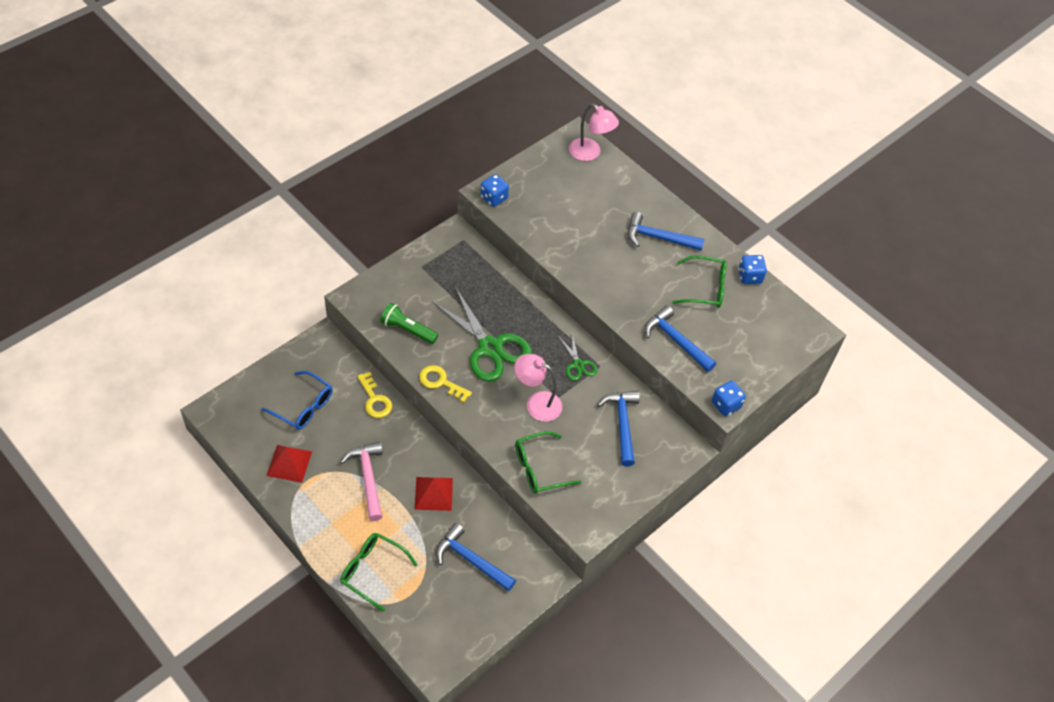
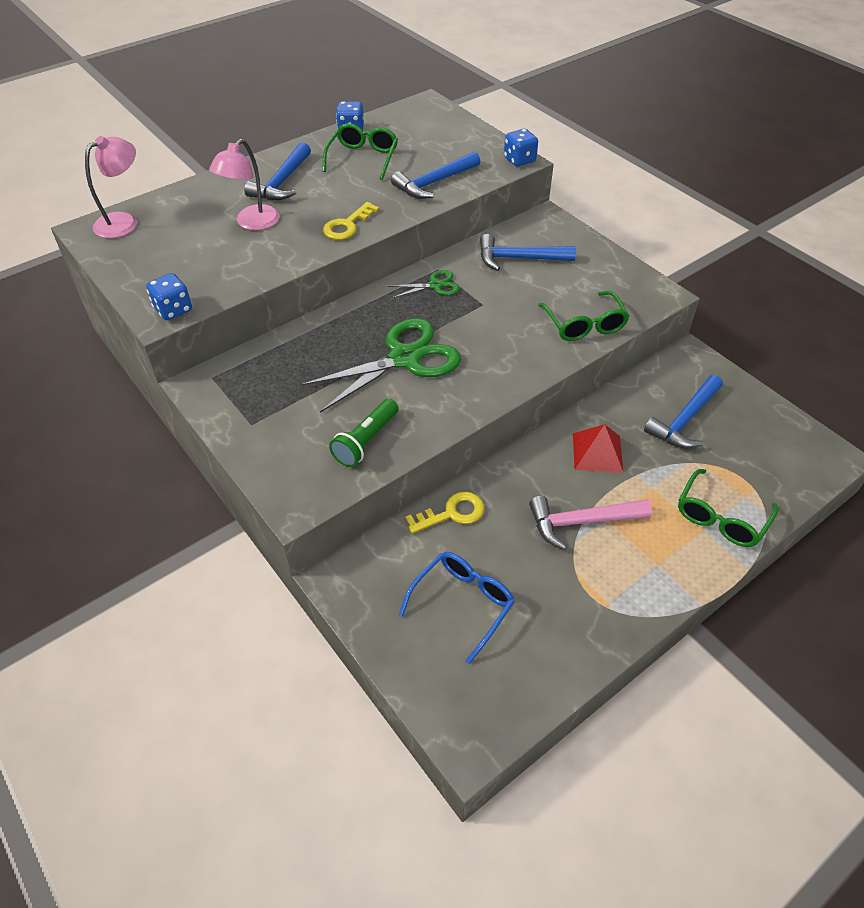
camera: 80 degrees left, 5 degrees down
red pyramid [266,445,312,483] -> none
yellow key [419,365,472,403] -> yellow key moved to [323,202,379,240]
pink lamp [514,354,562,422] -> pink lamp moved to [209,139,280,230]

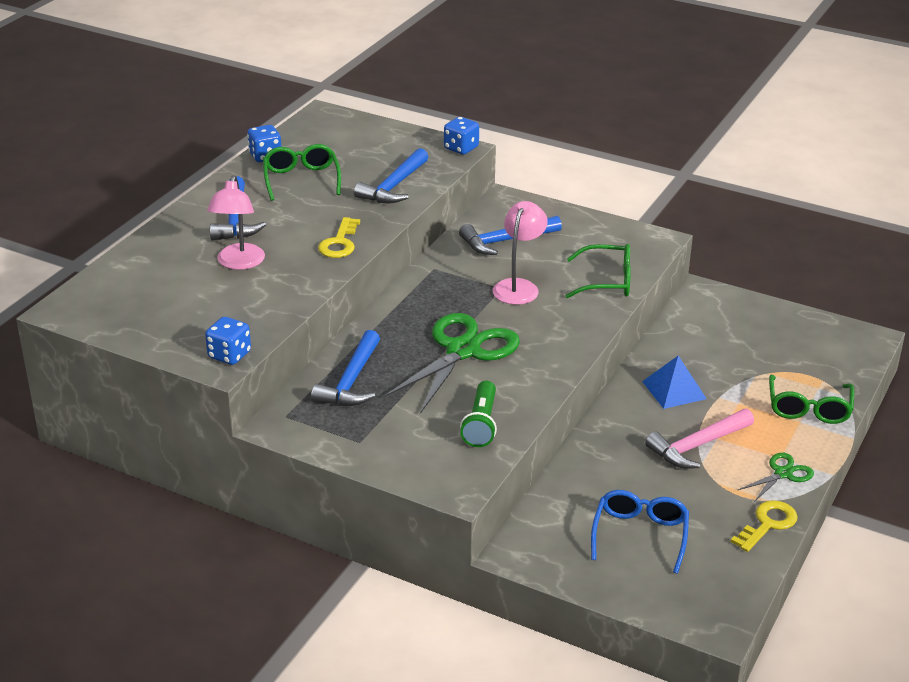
camera: 25 degrees left, 15 degrees down
pink lamp [85,136,137,238] -> pink lamp moved to [493,201,548,305]
green scissors [387,270,460,298] -> green scissors moved to [738,453,814,502]
yellow key [405,492,484,534] -> yellow key moved to [731,500,798,552]
green glasses [538,291,629,341] -> green glasses turned 45 degrees counterclockwise [565,244,631,298]
red pyramid [573,424,623,473] -> blue pyramid [642,356,707,409]
blue hammer [644,375,723,449] -> blue hammer moved to [311,330,380,406]

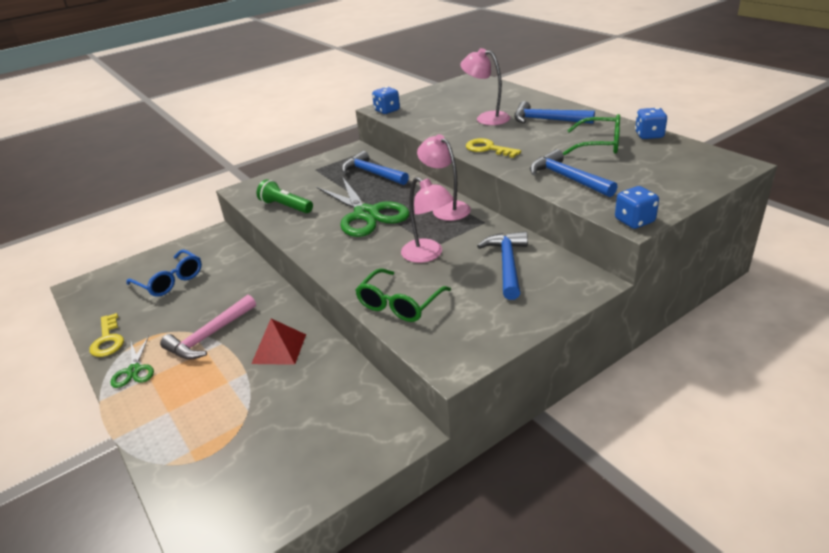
camera: 120 degrees right, 0 degrees up
blue pyramid [642,356,707,409] -> red pyramid [251,319,306,365]
pink hammer [645,409,754,469] -> pink hammer turned 135 degrees counterclockwise [160,295,256,360]
green glasses [769,375,854,424] -> none
none -> pink lamp [417,134,471,221]

